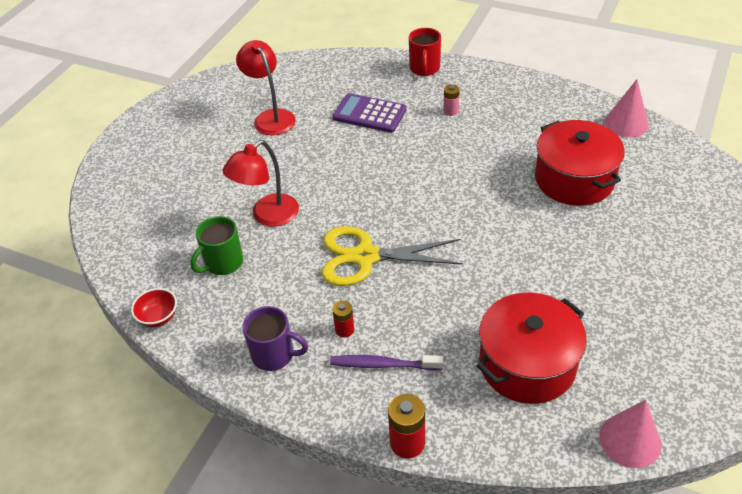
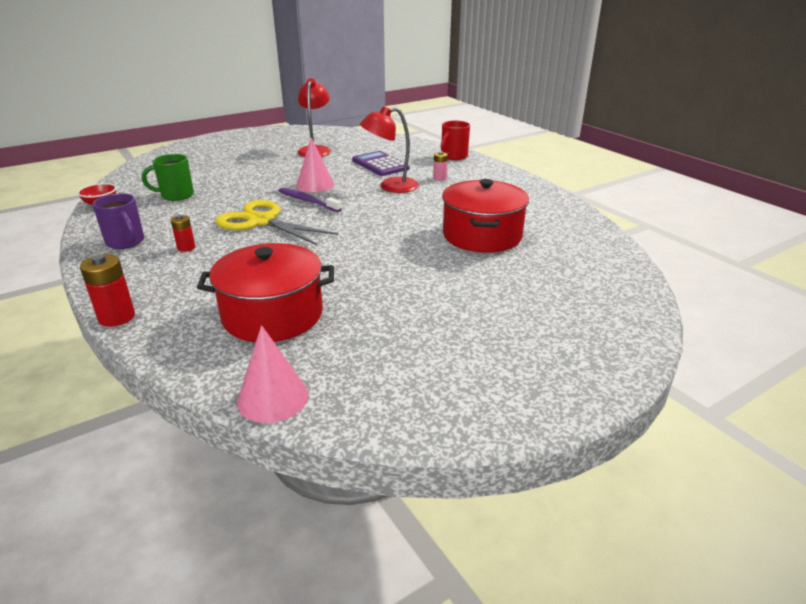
camera: 30 degrees right, 15 degrees down
red lamp [223,140,299,227] -> red lamp moved to [360,106,419,193]
purple toothbrush [330,355,443,370] -> purple toothbrush moved to [279,188,342,212]
pink cone [605,79,649,137] -> pink cone moved to [296,137,334,192]

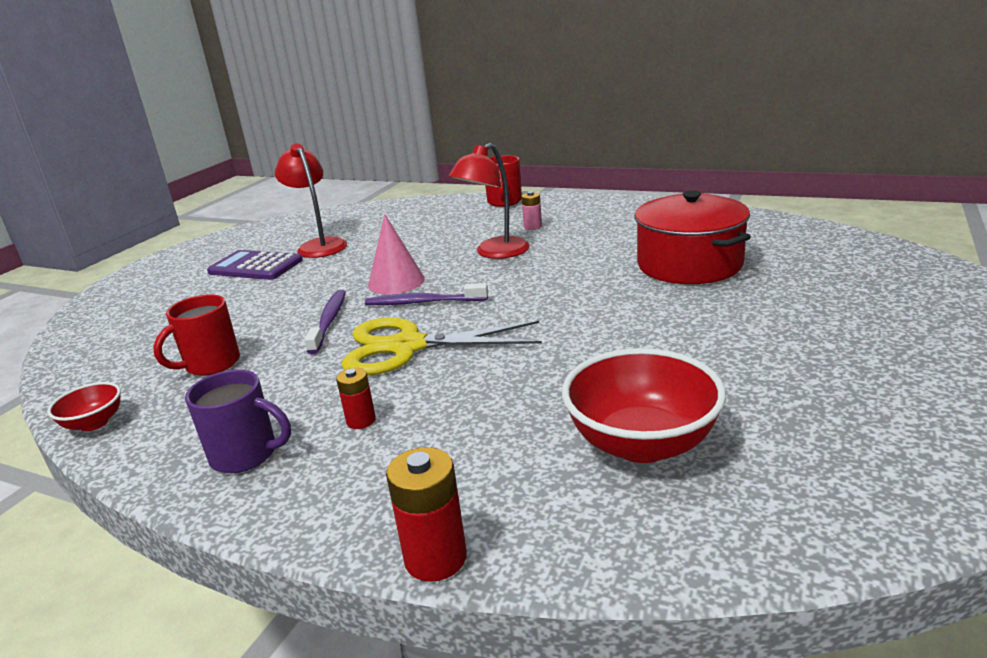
camera: 30 degrees left, 5 degrees down
green mug [142,154,194,201] -> red mug [153,294,240,376]
red pot [197,243,334,342] -> red bowl [562,348,726,463]
pink cone [237,325,308,423] -> none
purple calculator [352,151,410,176] -> purple calculator moved to [207,250,303,280]
none -> purple toothbrush [305,290,346,354]

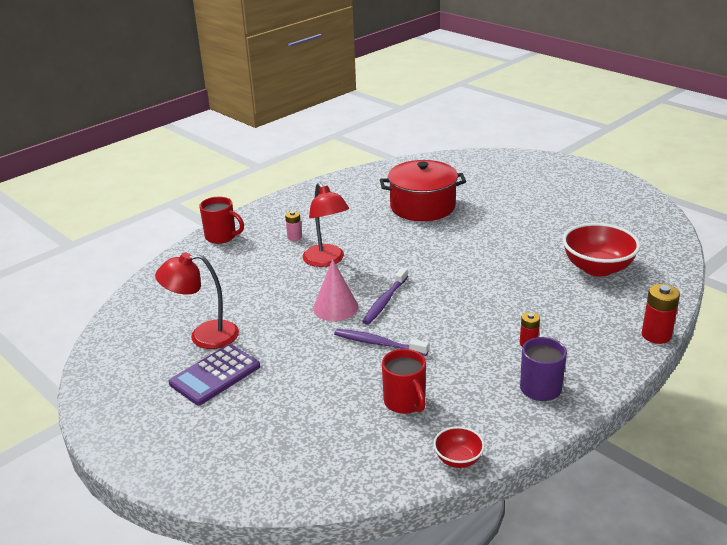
camera: 70 degrees left, 5 degrees up
yellow scissors [341,317,542,375] -> none

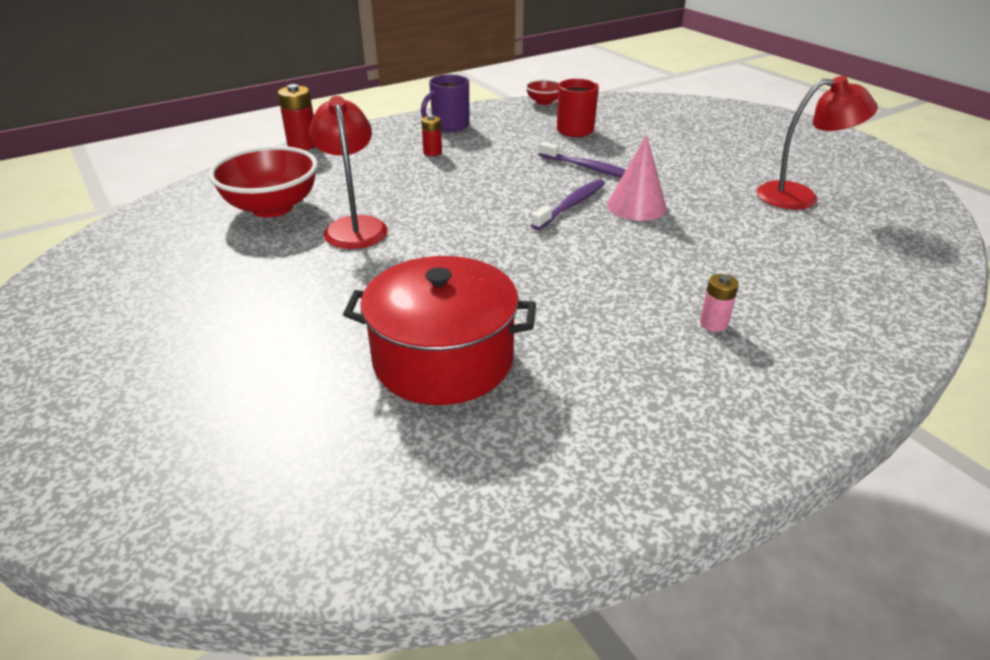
camera: 170 degrees left, 5 degrees up
purple calculator [169,344,260,405] -> none
red mug [199,197,244,244] -> none
red lamp [303,182,349,267] -> red lamp moved to [309,96,388,249]

